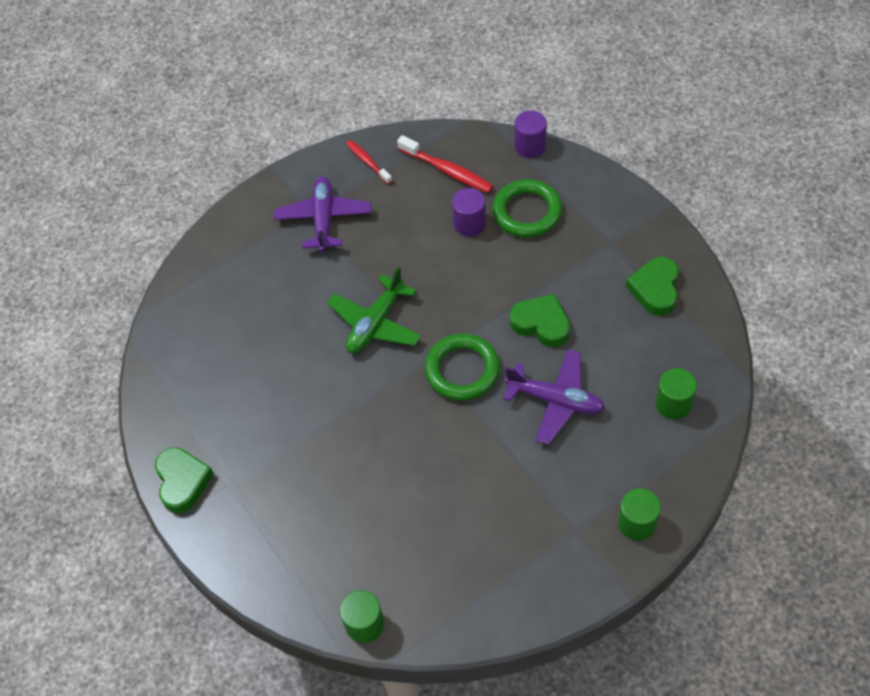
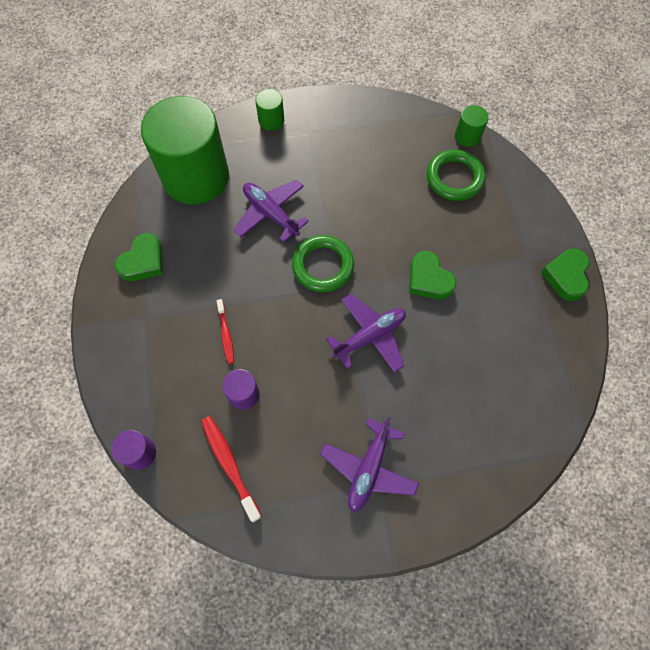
camera: 160 degrees left, 10 degrees up
green plane [327,267,421,353] -> purple plane [326,294,406,373]
red toothbrush [346,140,392,184] -> red toothbrush moved to [217,299,234,364]
green ring [492,179,562,238] -> green ring moved to [427,150,485,201]
green heart [510,294,570,347] -> green heart moved to [409,251,457,300]
green cylinder [655,368,697,419] -> green cylinder [141,96,229,205], size x2.47

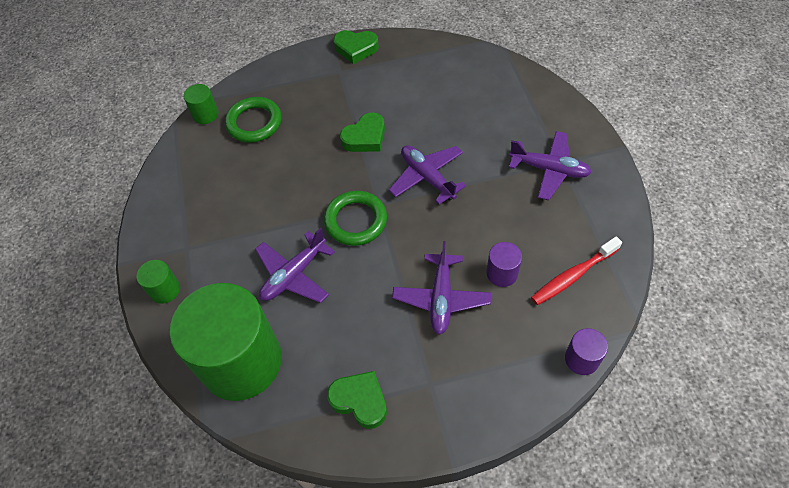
camera: 90 degrees left, 10 degrees down
red toothbrush [217,299,234,364] -> purple plane [392,241,491,335]

